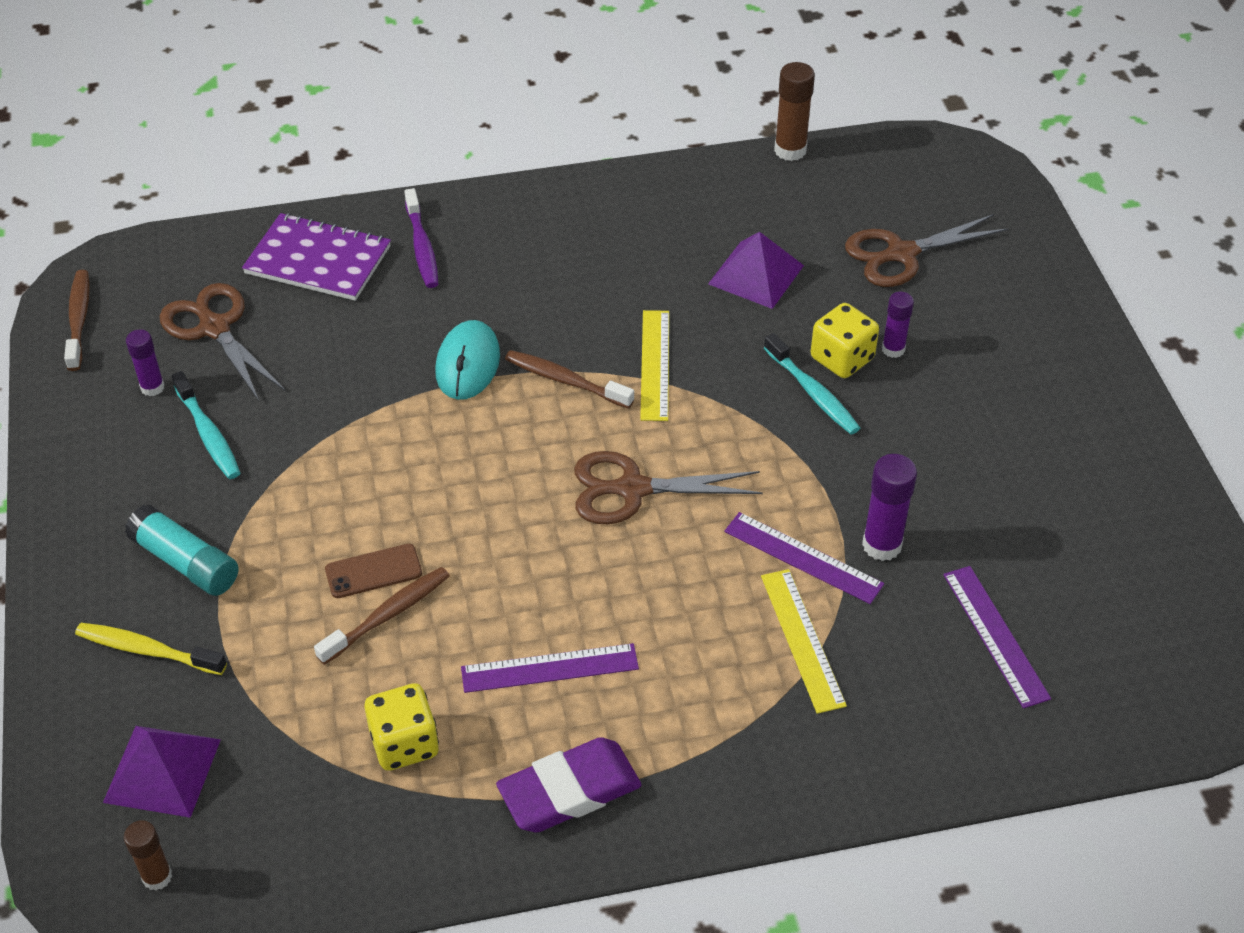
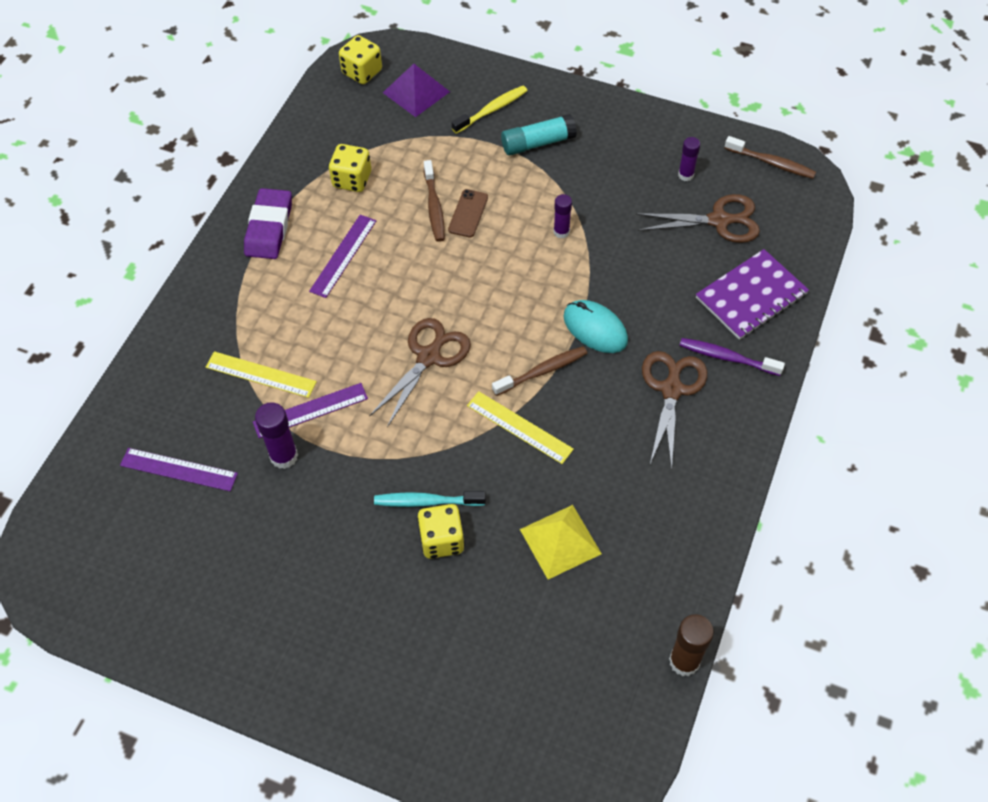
camera: 125 degrees right, 10 degrees up
brown glue stick [124,820,172,890] -> yellow dice [339,35,382,84]
turquoise toothbrush [172,371,240,479] -> none
purple pyramid [708,232,804,309] -> yellow pyramid [520,505,602,579]
brown scissors [845,214,1009,287] -> brown scissors moved to [642,351,707,470]
purple glue stick [882,292,914,358] -> purple glue stick moved to [553,194,572,238]

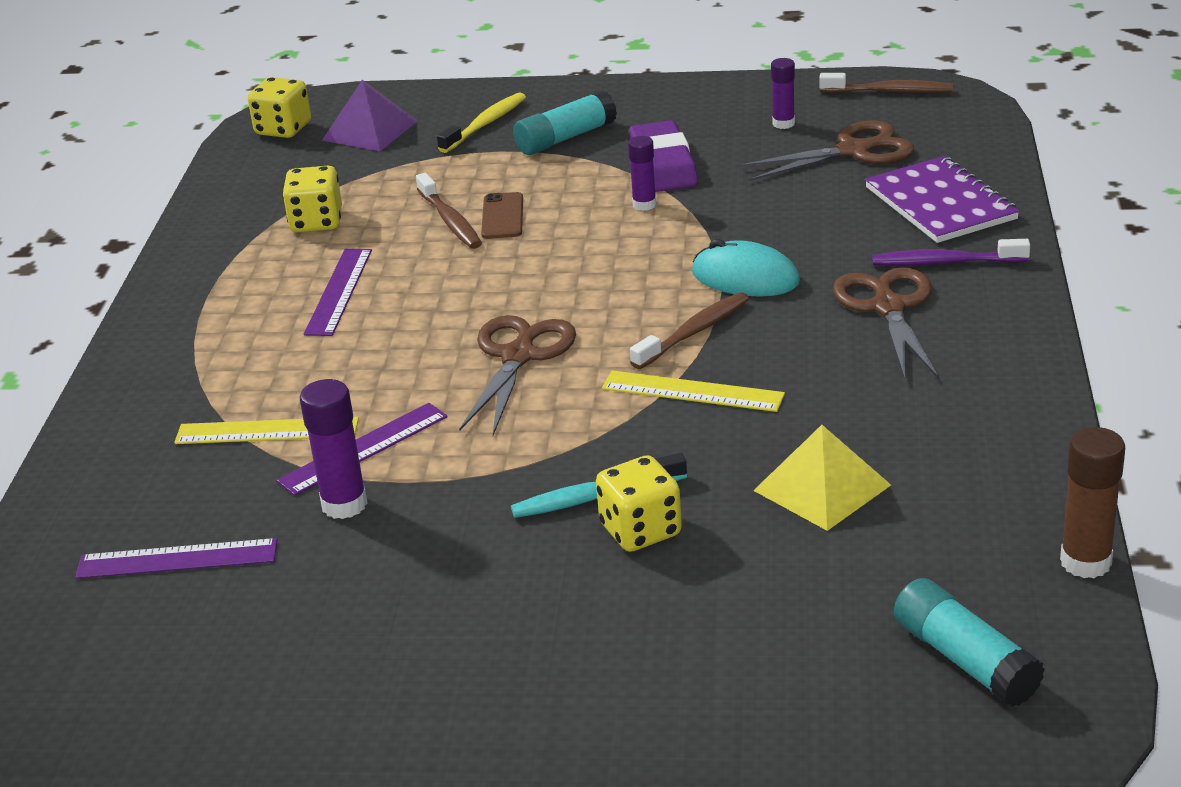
camera: 15 degrees left, 25 degrees down
purple eraser [244,188,292,259] -> purple eraser moved to [629,120,698,192]
purple notebook [696,249,809,340] -> purple notebook turned 60 degrees counterclockwise [865,156,1020,243]
none -> turquoise glue stick [894,578,1045,707]

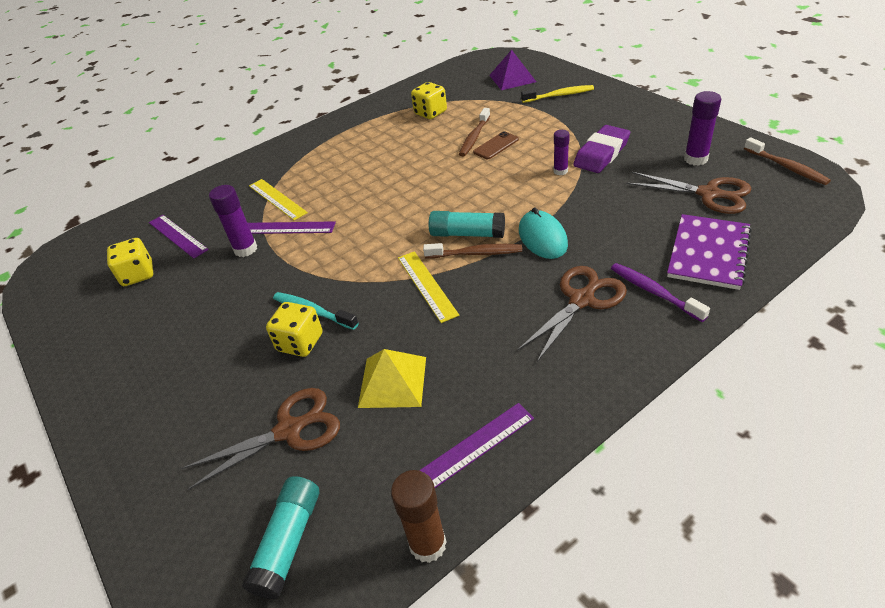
camera: 50 degrees right, 10 degrees up
yellow dice [248,77,311,138] -> yellow dice moved to [107,238,153,286]
purple ruler [304,249,372,336] -> purple ruler moved to [419,403,534,488]
brown scissors [459,315,576,435] -> brown scissors moved to [181,388,340,490]
turquoise glue stick [513,90,617,155] -> turquoise glue stick moved to [429,211,505,238]
purple glue stick [771,58,795,129] -> purple glue stick [684,91,721,166], size x1.55

